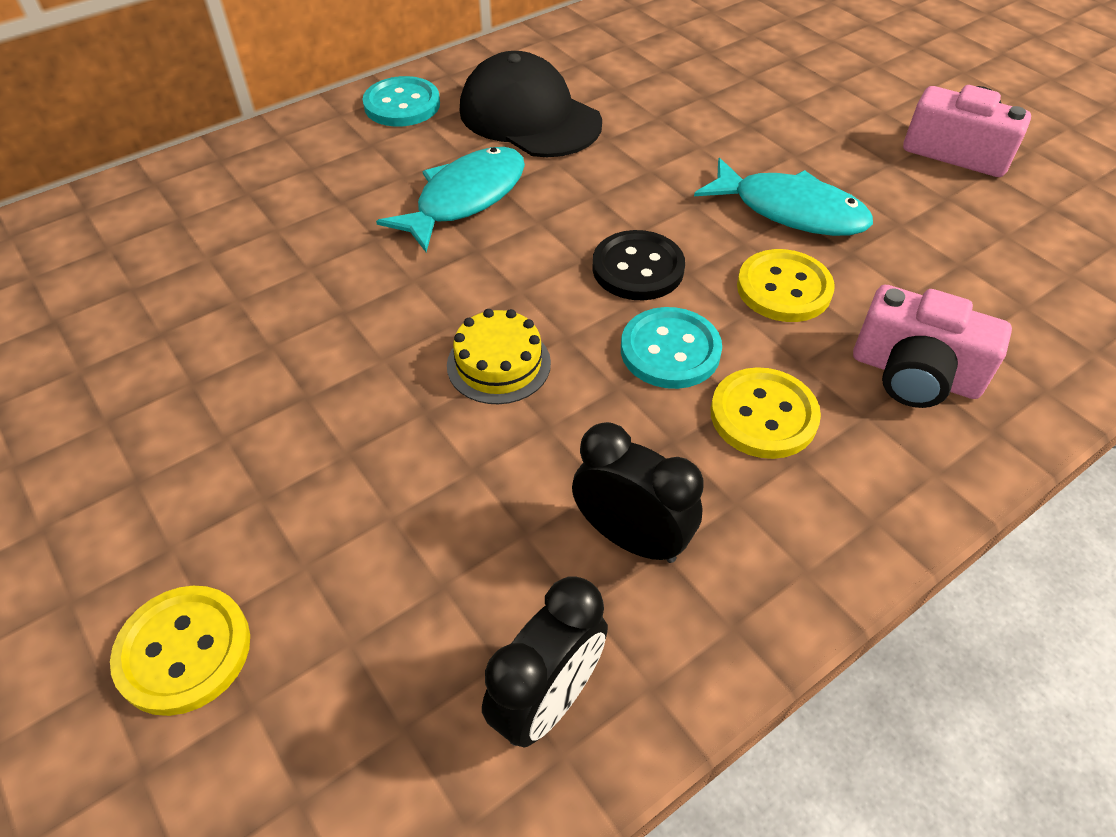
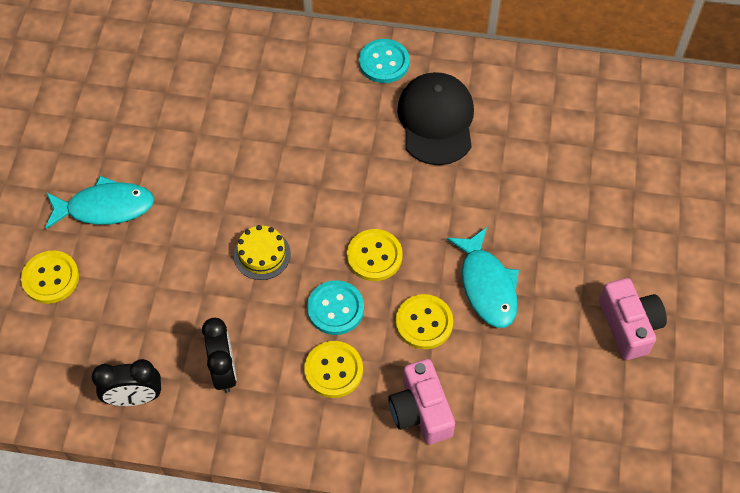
camera: 45 degrees right, 10 degrees up
turquoise fish [376,147,525,252] -> turquoise fish moved to [45,176,154,229]
black button [592,230,685,300] -> yellow button [347,229,403,281]

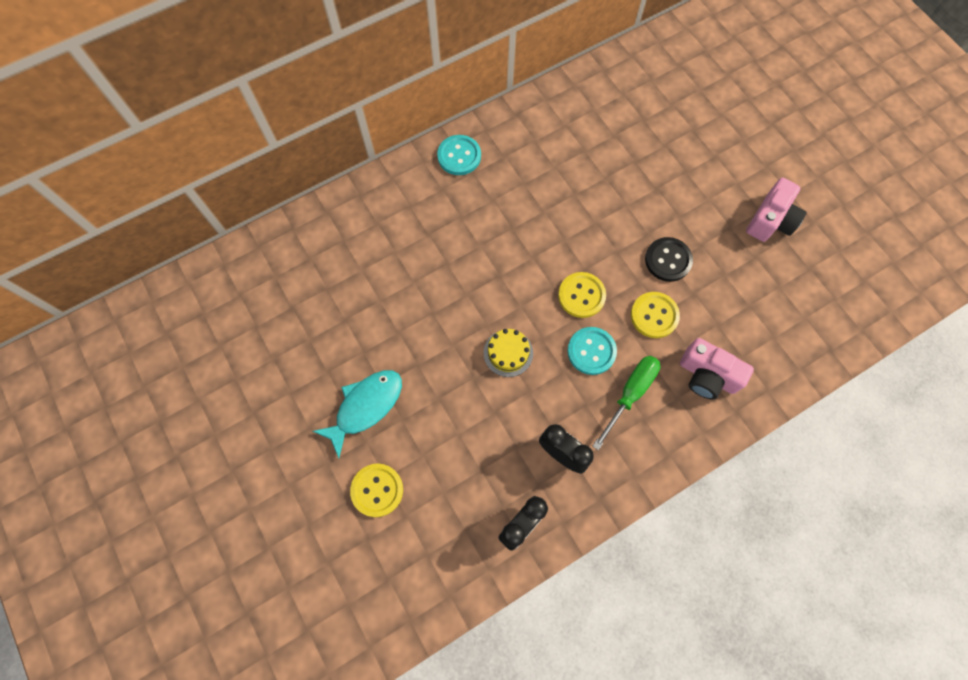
camera: 40 degrees left, 10 degrees up
yellow button [304,341,363,398] -> green screwdriver [593,356,660,450]
black cap [397,72,474,165] -> none
turquoise fish [447,227,519,328] -> black button [645,237,693,282]
pink camera [599,278,667,360] -> pink camera turned 90 degrees clockwise [746,178,807,242]

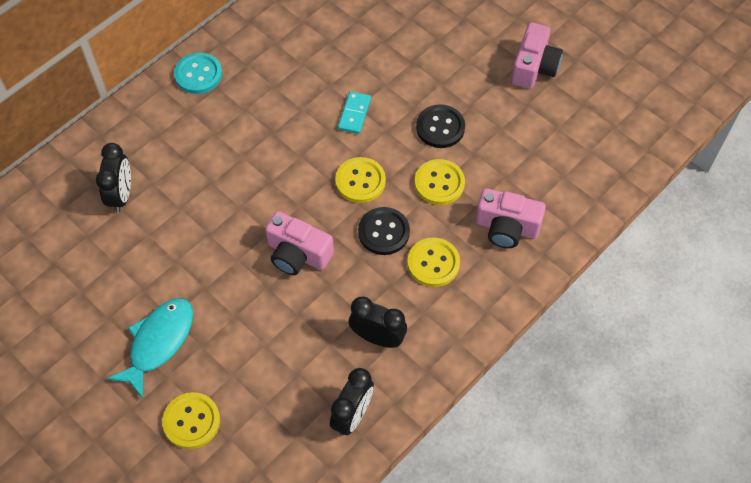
camera: 15 degrees left, 10 degrees down
yellow cake [484,329,533,377] -> pink camera [265,211,334,275]
turquoise button [567,327,617,375] -> black button [358,207,410,255]
green screwdriver [593,356,660,450] -> yellow button [407,237,460,287]
none -> black clock [96,143,131,213]
none -> turquoise domino [338,91,371,134]

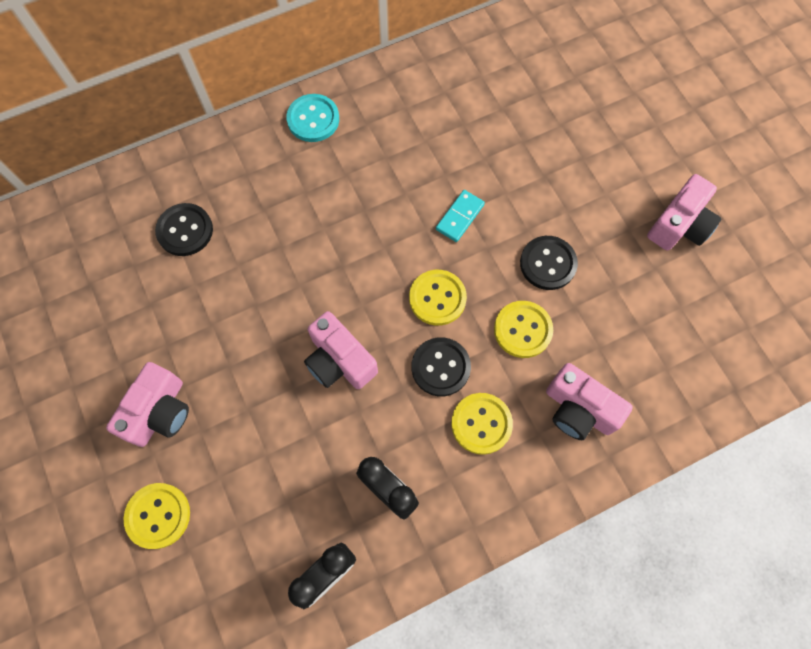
camera: 20 degrees right, 10 degrees up
black clock [96,143,131,213] -> black button [155,203,213,256]
turquoise fish [107,298,193,399] -> pink camera [106,362,189,447]

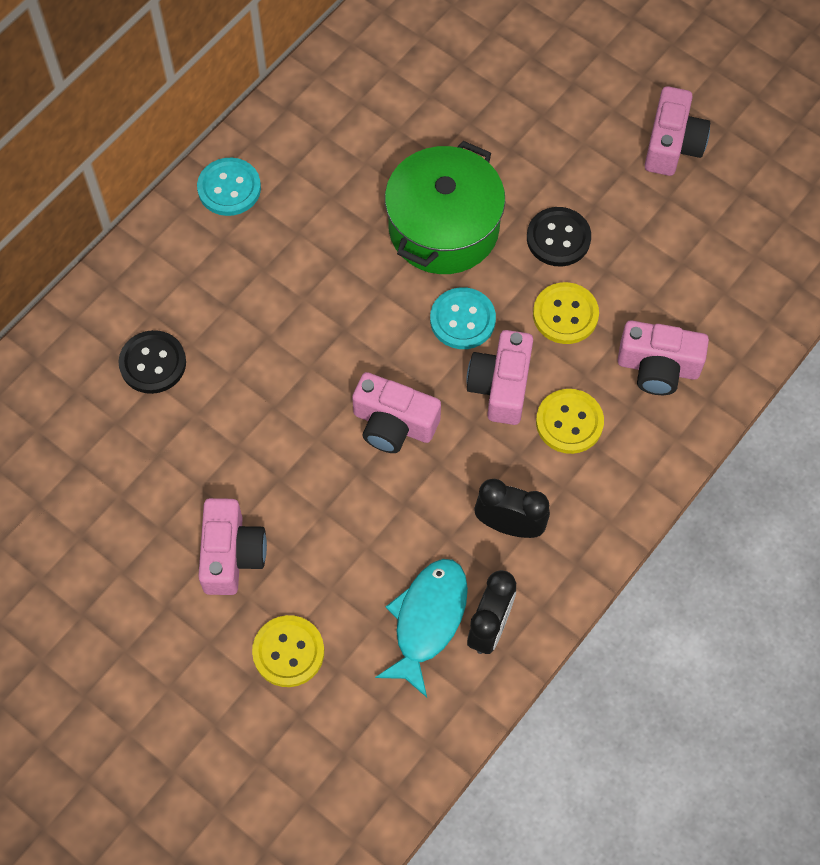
camera: 25 degrees left, 5 degrees down
yellow button [409,270,467,326] -> turquoise button [430,287,496,349]
black button [412,337,471,396] -> pink camera [466,330,533,425]
turquoise domino [436,190,485,242] -> green pot [385,141,505,274]
none -> turquoise fish [375,559,468,698]

